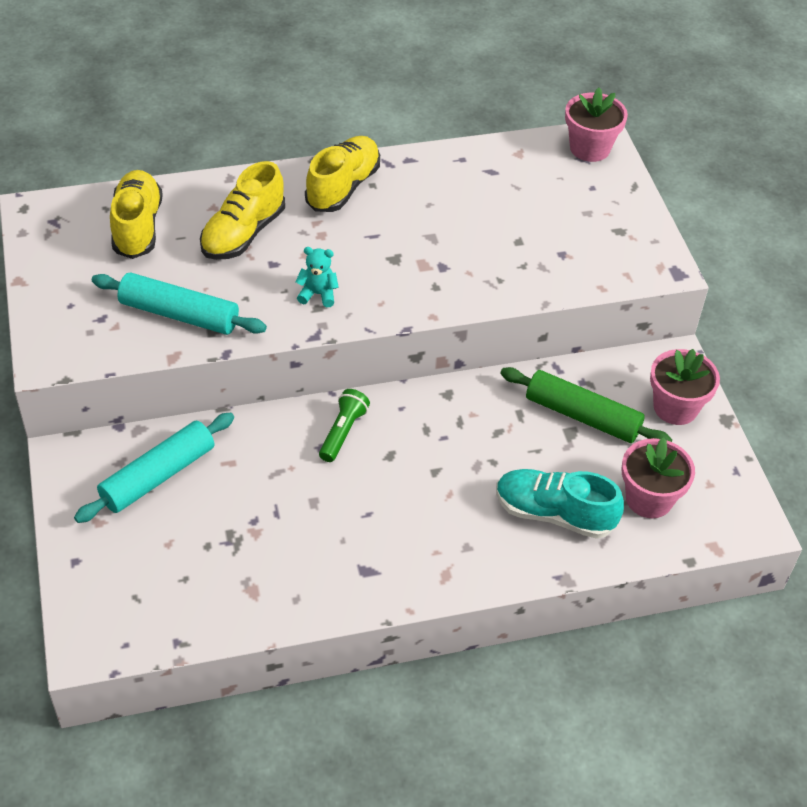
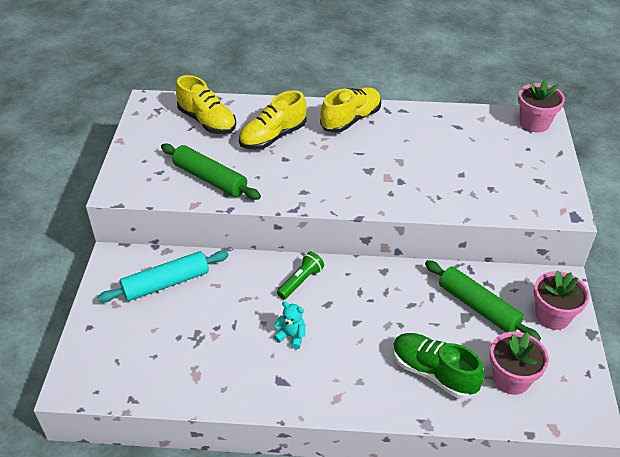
camera: 20 degrees right, 5 degrees down
turquoise rolling pin [92,272,267,335] -> green rolling pin [161,143,261,200]
yellow shoe [110,170,163,259] -> yellow shoe turned 120 degrees clockwise [176,75,236,134]
turquoise teddy bear [295,247,339,307] -> turquoise teddy bear moved to [274,302,305,349]
turquoise shoe [496,469,624,539] -> green shoe [393,333,484,399]

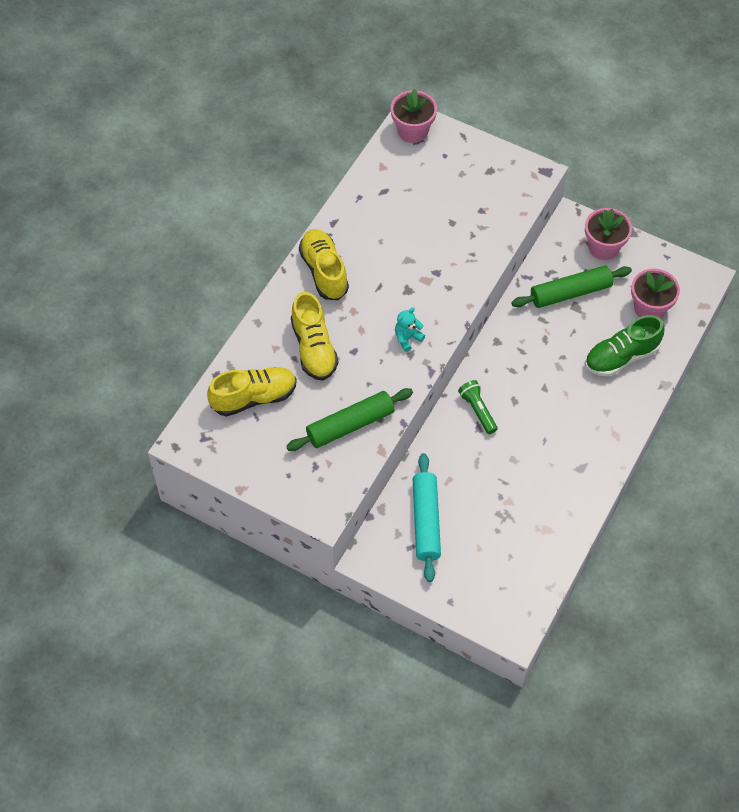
camera: 65 degrees left, 15 degrees up
turquoise teddy bear [274,302,305,349] -> turquoise teddy bear moved to [395,307,425,352]

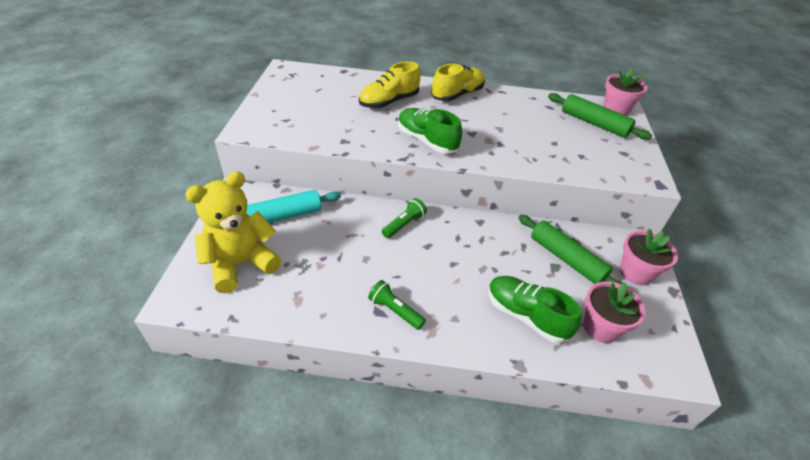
camera: 65 degrees right, 15 degrees down
yellow shoe [207,367,297,416] -> none
green rolling pin [286,388,413,451] -> green rolling pin moved to [548,93,652,140]
turquoise teddy bear [395,307,425,352] -> green shoe [398,108,462,154]
none -> yellow teddy bear [185,171,281,293]
none -> green flashlight [368,280,426,330]

